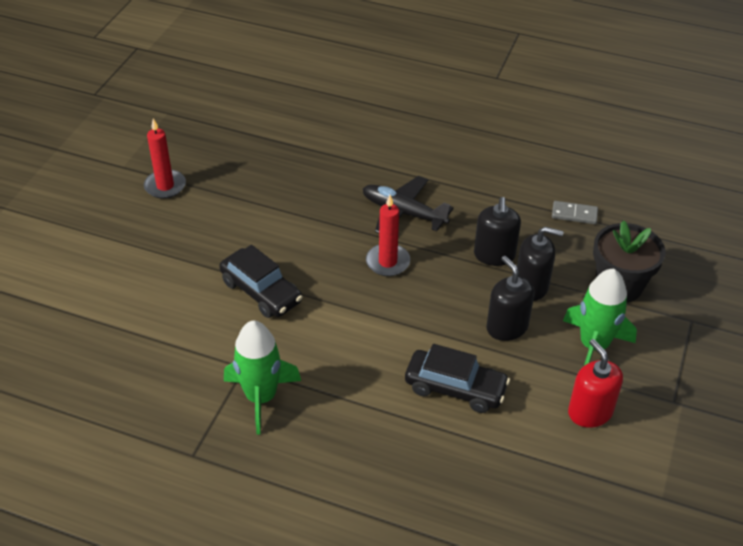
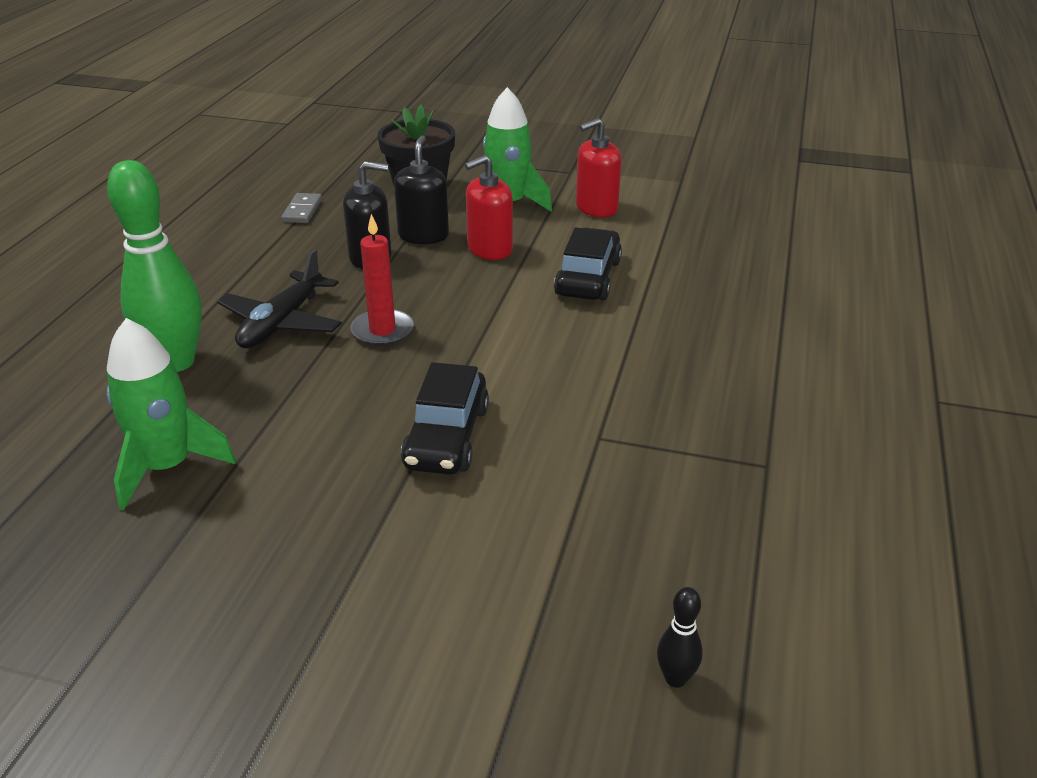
camera: 95 degrees left, 10 degrees down
red candle [144,119,186,199] -> none
black car [219,245,303,318] -> black car turned 150 degrees clockwise [401,362,489,475]
green rocket [224,321,301,435] -> green rocket moved to [107,318,236,510]
black soap dispenser [486,256,534,341] -> red soap dispenser [464,155,513,260]
none -> green bowling pin [107,160,202,372]
none -> black bowling pin [657,587,703,688]

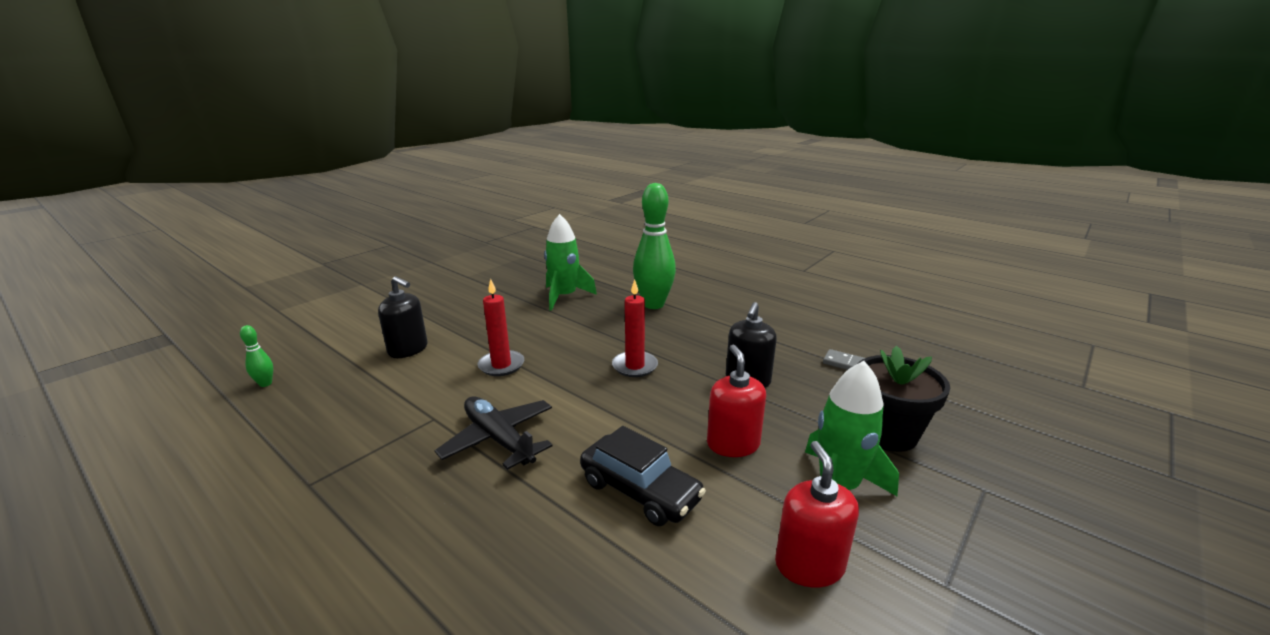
camera: 115 degrees right, 10 degrees down
black plane [217,249,342,348] -> black plane moved to [435,396,552,470]
black soap dispenser [394,135,449,244] -> black soap dispenser moved to [378,276,428,358]
black car [401,362,489,475] -> red candle [478,279,524,376]
black bowling pin [657,587,703,688] -> green bowling pin [240,325,273,387]

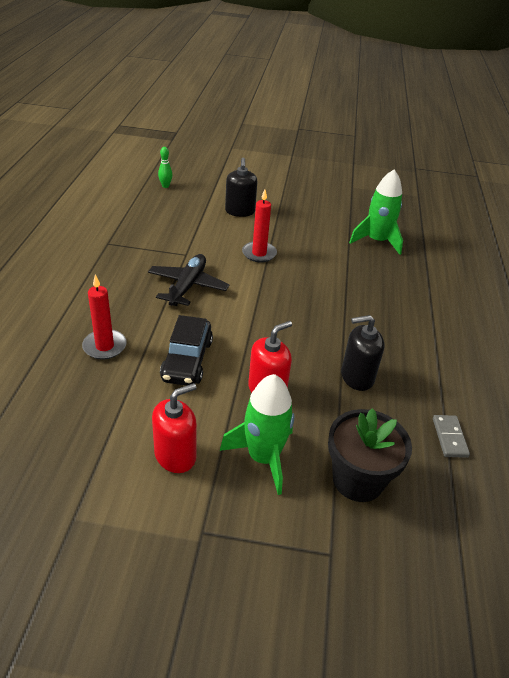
camera: 55 degrees right, 15 degrees up
red candle [612,279,658,377] -> red candle moved to [82,274,127,360]
green bowling pin [633,183,676,309] -> none

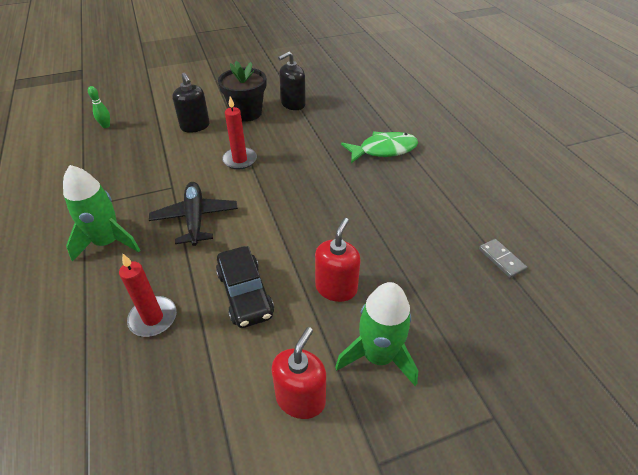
camera: 25 degrees left, 5 degrees up
black flower pot [328,408,412,502] -> black flower pot moved to [218,61,266,122]
black soap dispenser [341,315,385,391] -> black soap dispenser moved to [278,52,306,110]
green rocket [349,169,403,255] -> green rocket moved to [63,165,140,262]
none -> green fish [341,131,418,163]

